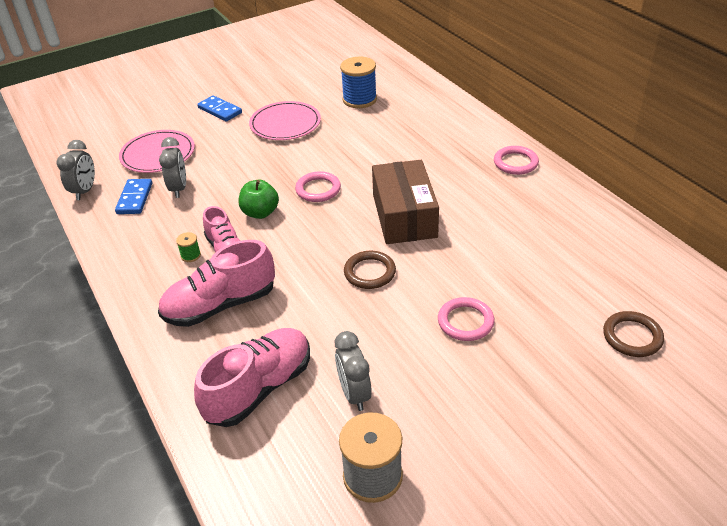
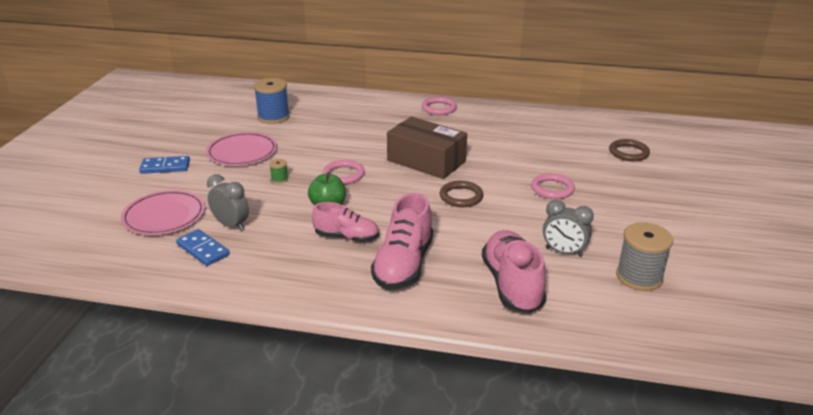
camera: 50 degrees left, 10 degrees down
grey clock [57,140,95,200] -> none
green spool [176,232,201,262] -> green spool moved to [269,159,288,184]

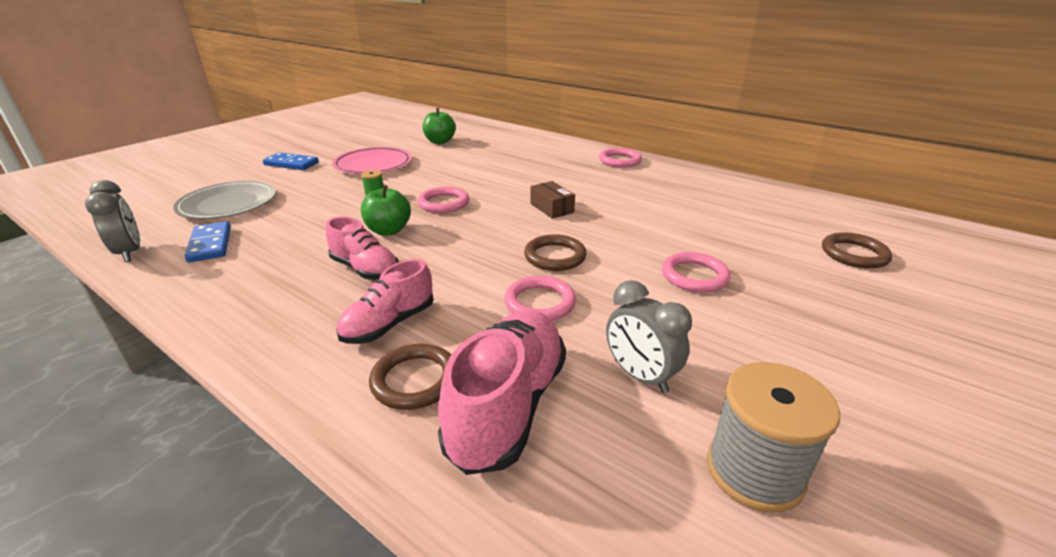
camera: 25 degrees right, 0 degrees up
pink plate [121,190,205,235] -> grey plate [173,181,276,219]
grey clock [207,174,249,231] -> grey clock moved to [85,180,140,262]
blue spool [254,78,290,124] -> green apple [423,108,456,144]
pink shoe [371,193,433,290] -> pink shoe [336,259,433,344], size x0.64
brown box [387,117,467,179] -> brown box [531,181,575,219], size x0.47
none -> brown ring [369,344,451,410]
none -> pink ring [504,276,576,321]

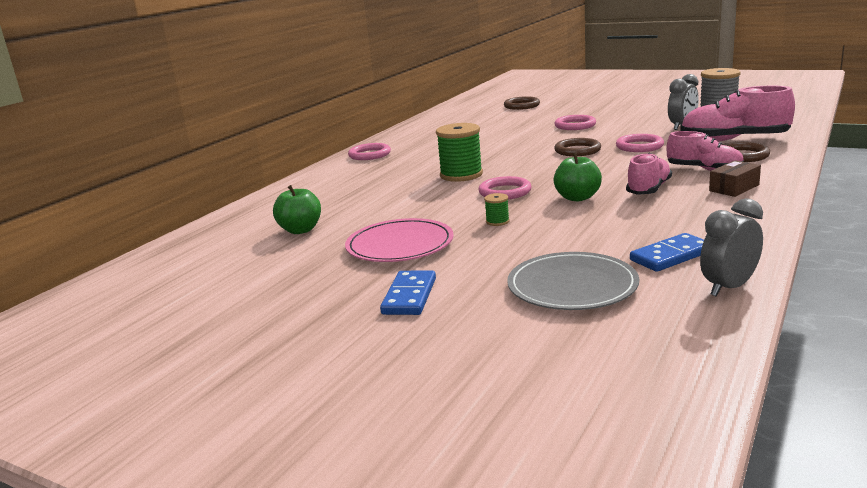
camera: 95 degrees left, 10 degrees down
brown box [531,181,575,219] -> brown box moved to [709,160,761,197]
none -> green spool [436,123,483,182]

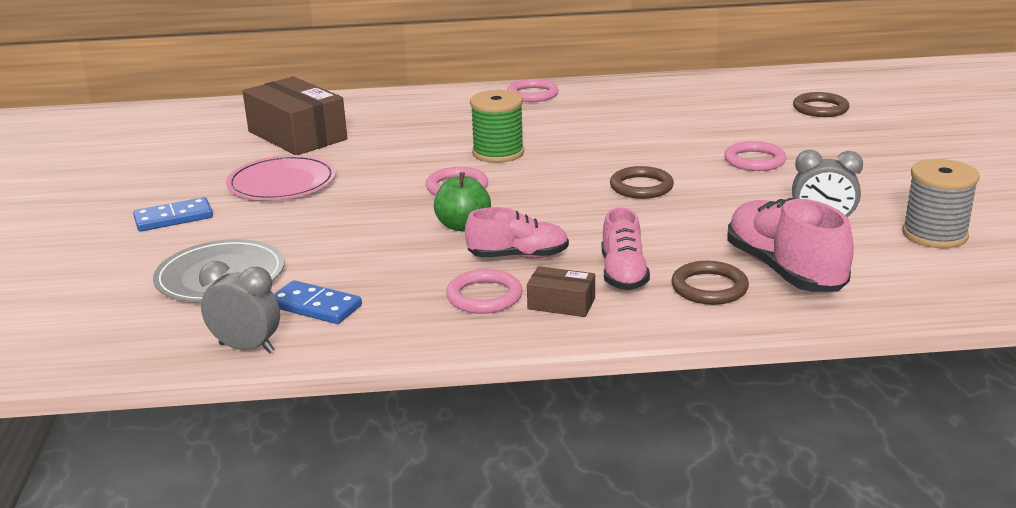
camera: 55 degrees right, 5 degrees up
green apple [273,185,321,234] -> brown box [242,76,347,155]
green spool [484,193,510,226] -> none
pink ring [616,134,664,152] -> pink ring moved to [446,269,522,314]

